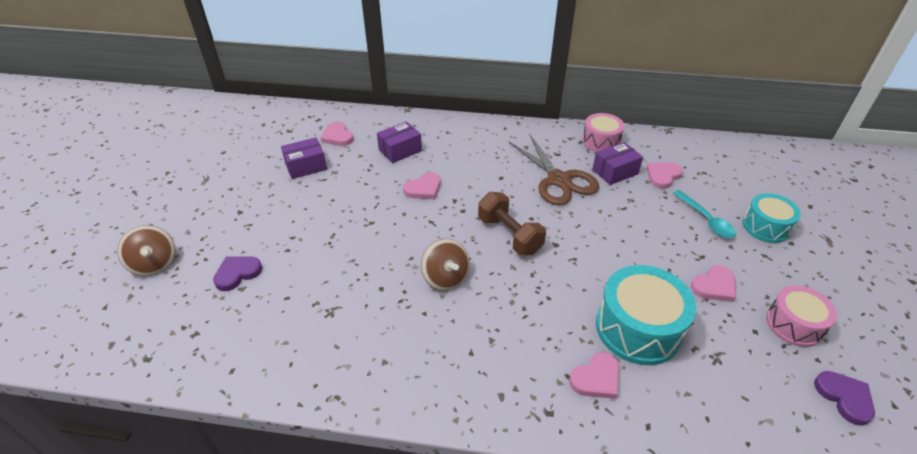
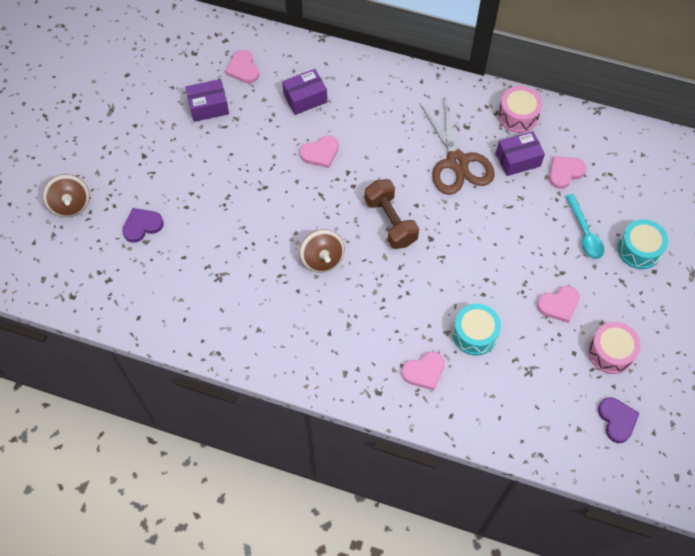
camera: 10 degrees right, 20 degrees up
turquoise drum [596,265,696,365] -> turquoise drum [453,304,501,355], size x0.62

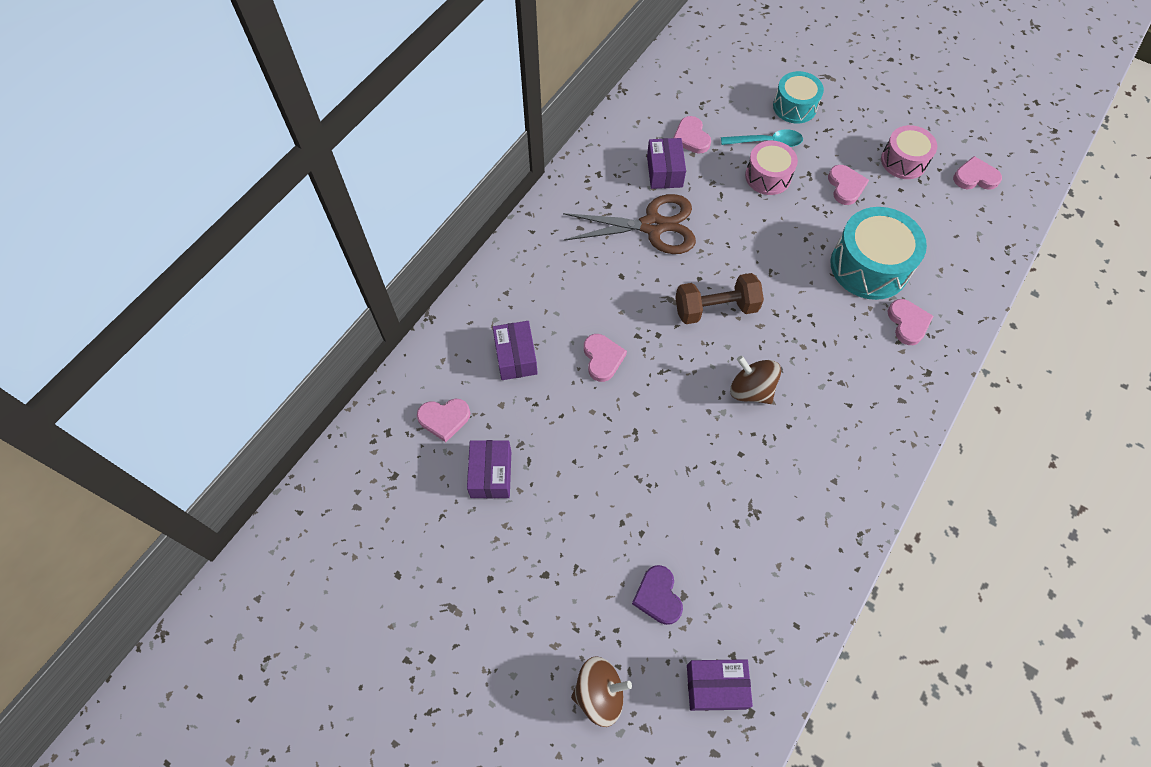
camera: 75 degrees left, 0 degrees up
brown spinning top [300,229,345,272] -> brown spinning top turned 135 degrees counterclockwise [730,356,781,404]
turquoise drum [453,304,501,355] -> turquoise drum [831,207,927,300], size x1.60
pink drum [498,86,542,133] -> pink drum moved to [745,141,798,195]
purple heart [598,397,639,443] -> pink heart [953,156,1002,190]
none -> purple box [687,659,753,711]

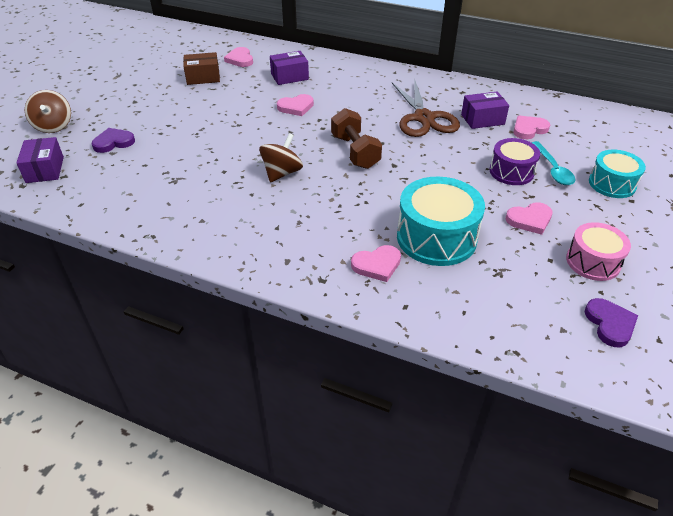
camera: 80 degrees right, 20 degrees down
purple box [467,440,511,499] -> brown box [183,52,220,85]
pink drum [745,141,798,195] -> purple drum [490,138,540,185]
pink heart [953,156,1002,190] -> purple heart [585,298,638,347]

